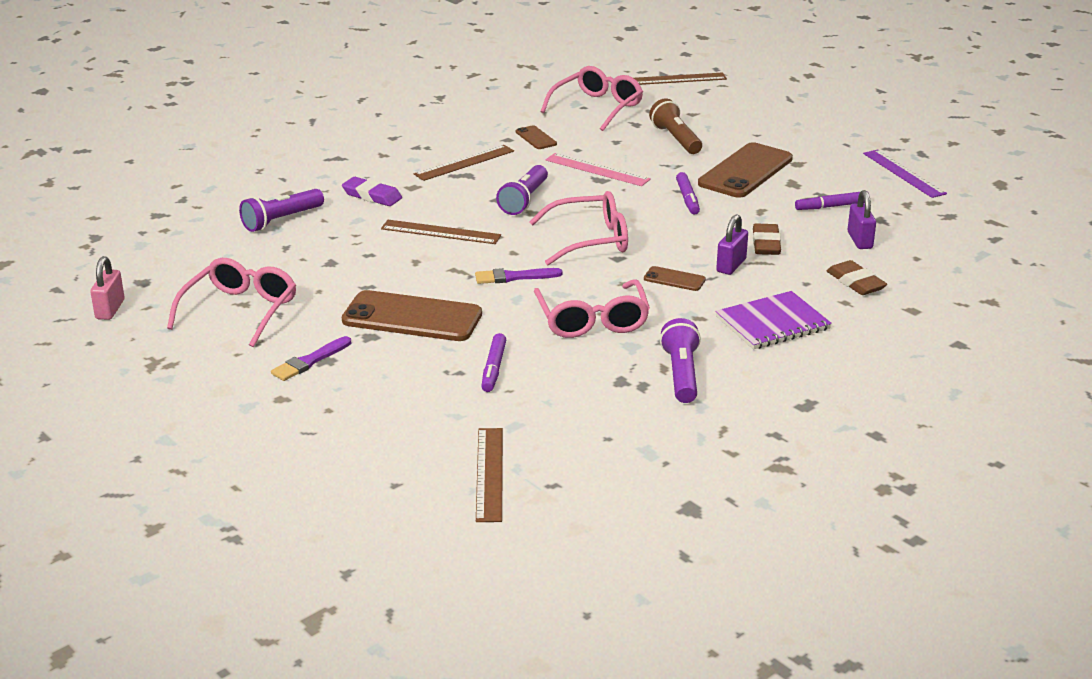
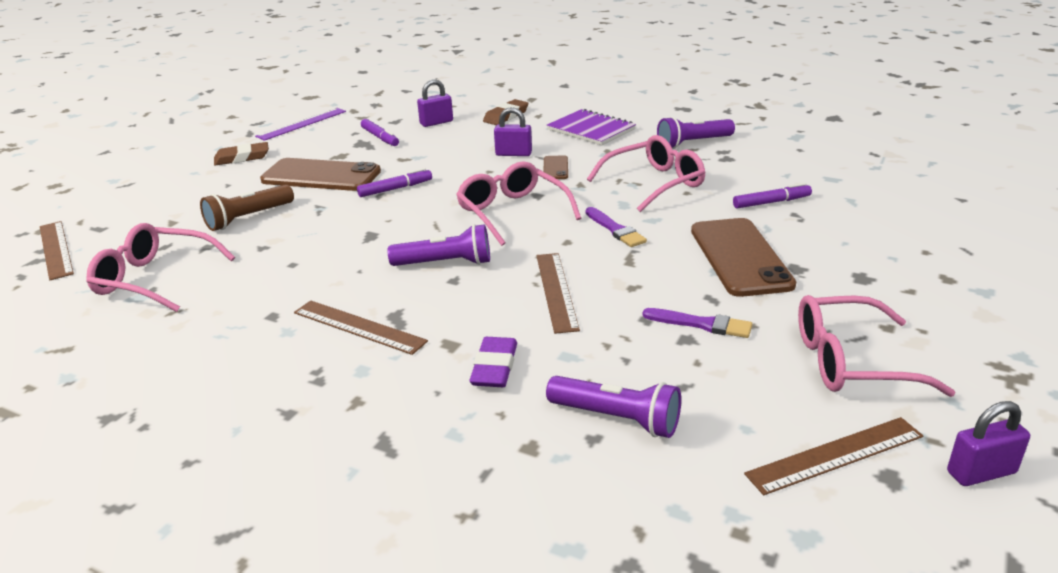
camera: 110 degrees left, 0 degrees up
pink padlock [90,256,125,320] -> purple padlock [947,401,1030,486]
purple brush [271,336,351,381] -> purple brush moved to [643,308,752,338]
brown ruler [476,428,503,522] -> brown ruler moved to [744,417,923,495]
brown phone [516,125,557,149] -> none
pink ruler [545,153,651,186] -> none
brown eraser [753,224,781,255] -> brown eraser moved to [214,142,269,166]

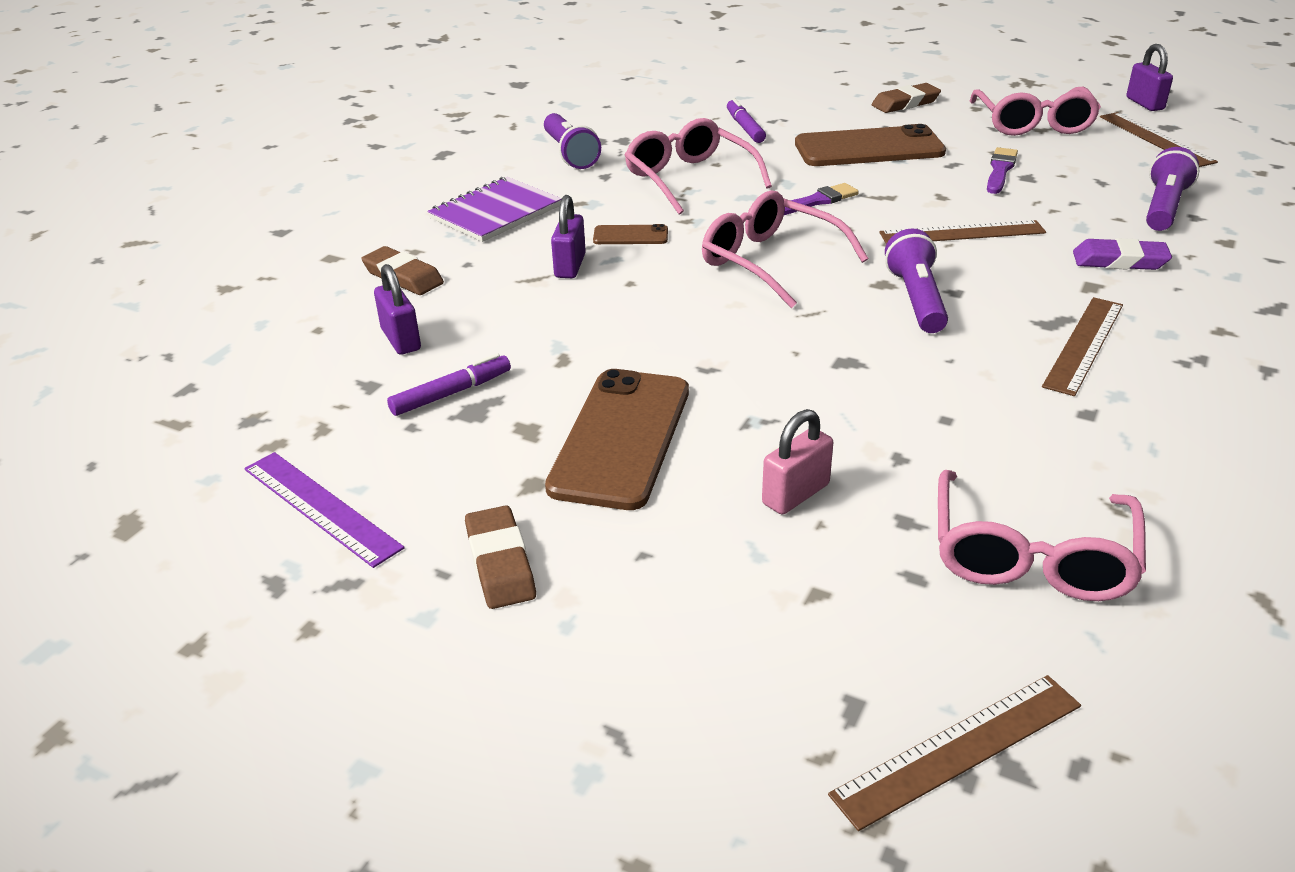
camera: 90 degrees left, 5 degrees up
brown flashlight [200,185,294,231] -> pink padlock [762,409,833,515]
purple marker [357,168,432,197] -> none
pink glasses [456,161,581,246] -> pink glasses turned 75 degrees clockwise [702,191,868,308]
none -> brown eraser [872,83,941,113]

